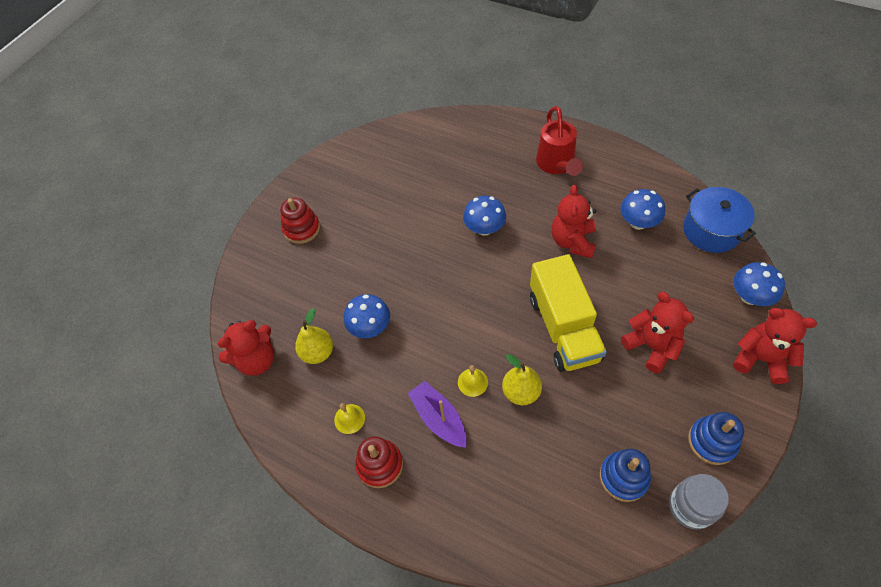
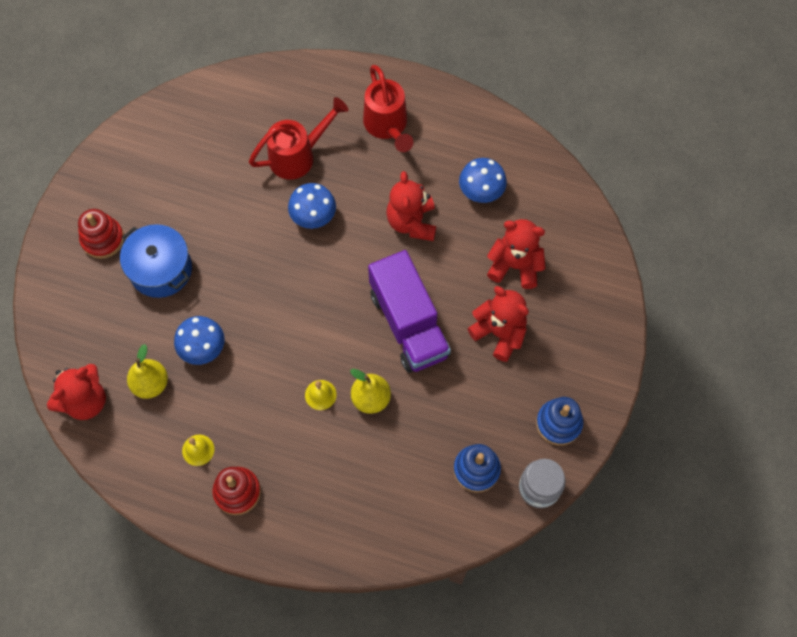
camera: 15 degrees left, 10 degrees up
purple boat [408,381,467,448] -> none
yellow truck [530,254,607,372] -> purple truck [368,250,451,373]
blue pot [683,187,756,253] -> blue pot moved to [120,224,192,298]
blue mushroom [733,262,785,306] -> none
red teddy bear [733,308,817,384] -> red teddy bear moved to [487,219,545,289]
none -> red watering can [249,97,348,179]

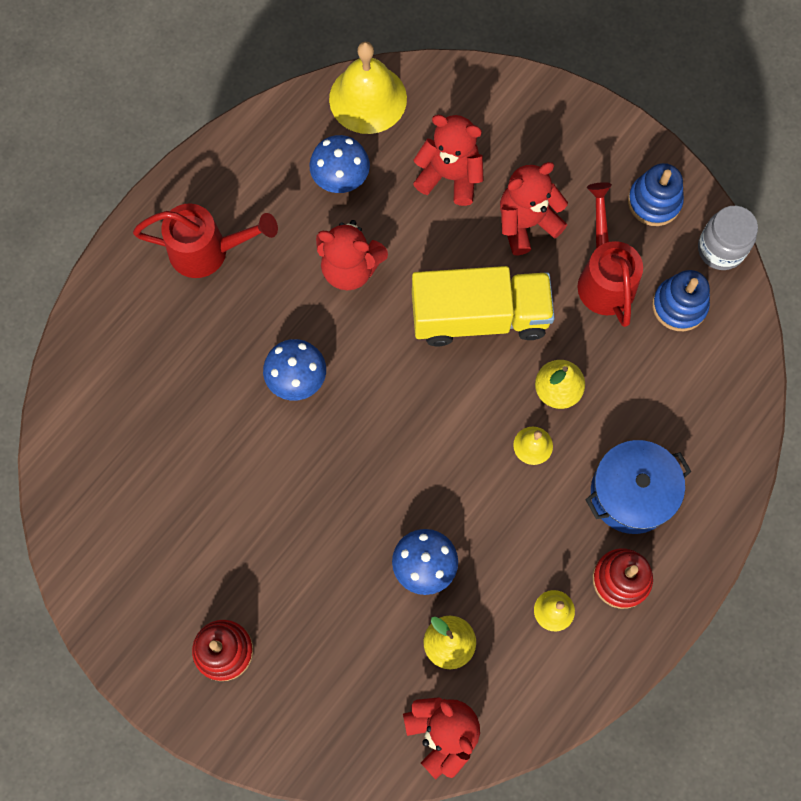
camera: 70 degrees left, 5 degrees up
blue pot [120,224,192,298] -> blue pot moved to [586,440,692,534]
red watering can [249,97,348,179] -> red watering can moved to [577,182,643,327]
purple truck [368,250,451,373] -> yellow truck [412,266,555,346]
red teddy bear [487,219,545,289] -> red teddy bear turned 75 degrees clockwise [413,115,484,206]
none -> yellow bell [329,42,407,134]

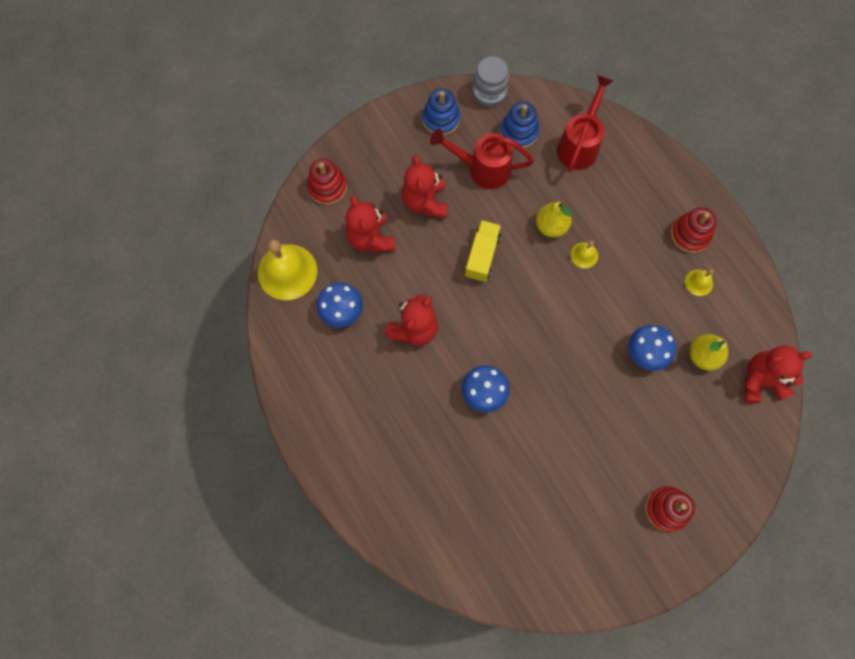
camera: 70 degrees left, 0 degrees up
red watering can [133,204,278,278] -> red watering can moved to [557,75,614,172]
yellow truck [412,266,555,346] -> yellow truck [465,220,501,282], size x0.59
red teddy bear [413,115,484,206] -> red teddy bear turned 60 degrees counterclockwise [345,196,395,252]
blue pot [586,440,692,534] -> none
none -> red stacking toy [307,159,347,205]

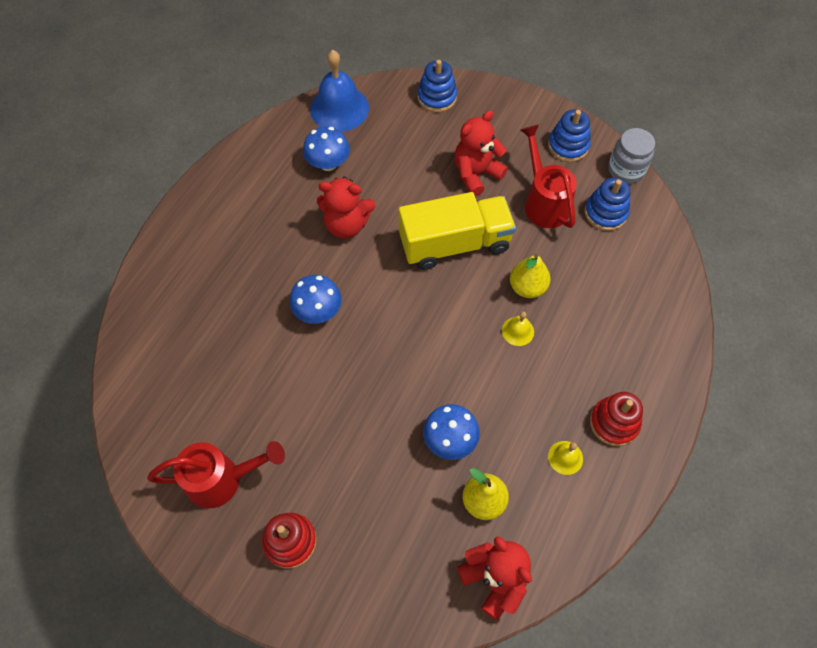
camera: 60 degrees right, 10 degrees down
yellow bell [258,239,317,300] -> blue bell [310,50,369,132]
red stacking toy [307,159,347,205] -> blue stacking toy [417,60,457,112]
red teddy bear [345,196,395,252] -> none
yellow truck [465,220,501,282] -> yellow truck [399,192,516,270], size x1.70
red watering can [557,75,614,172] -> red watering can moved to [147,441,285,508]

